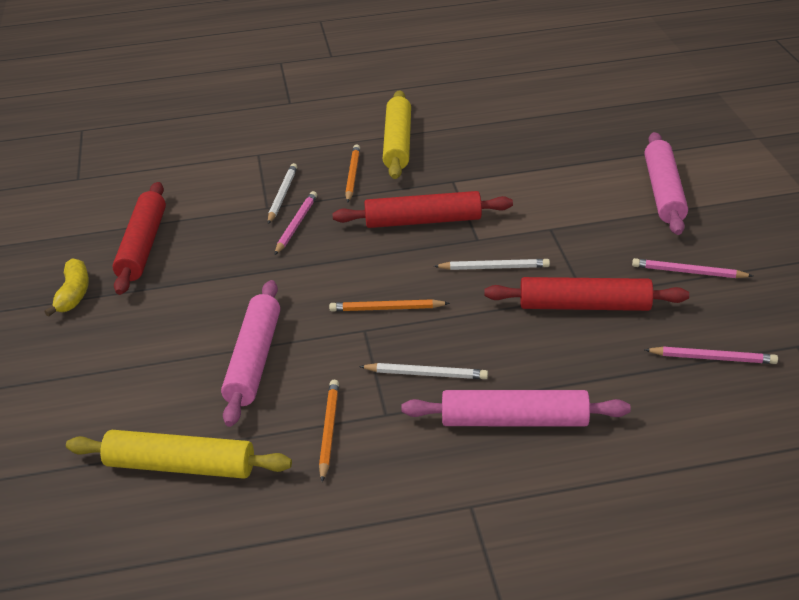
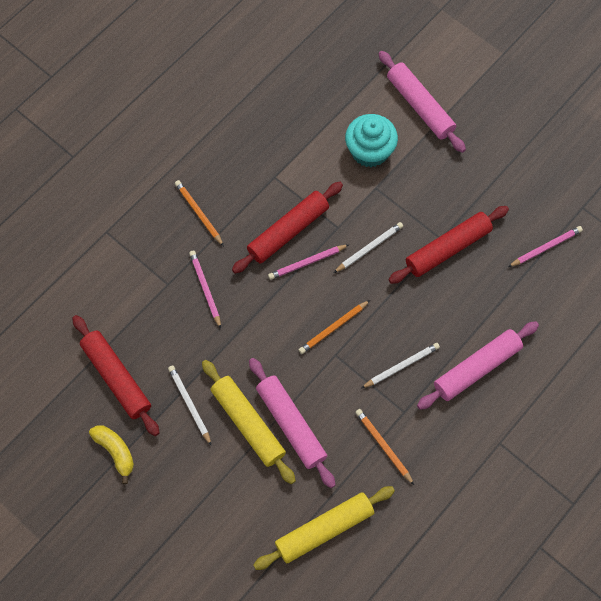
camera: 40 degrees left, 30 degrees up
white pencil [268,163,297,224] -> white pencil moved to [168,365,212,446]
yellow rolling pin [383,90,411,179] -> yellow rolling pin moved to [202,360,296,484]
pink pencil [632,258,753,278] -> pink pencil moved to [268,244,349,280]
none -> turquoise cupcake [345,114,398,167]

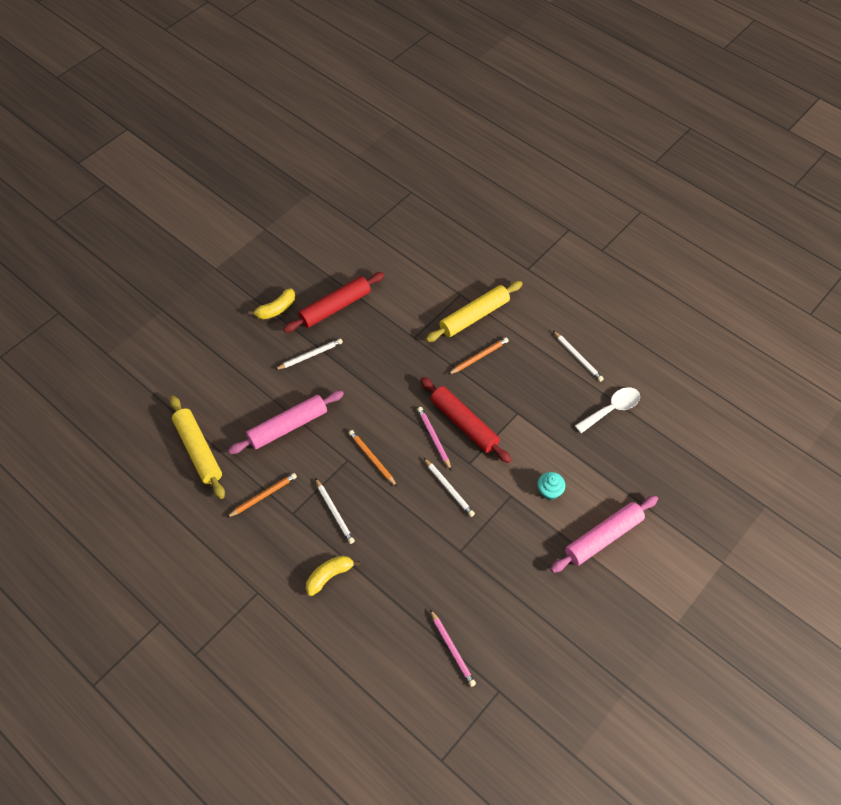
camera: 90 degrees right, 10 degrees down
pink pencil [189,250,221,329] -> none
yellow rolling pin [202,360,296,484] -> yellow rolling pin moved to [426,281,523,342]
turquoise cupcake [345,114,398,167] -> turquoise cupcake [537,472,565,500], size x0.56
red rolling pin [388,206,509,284] -> none
pink rolling pin [417,321,539,410] -> yellow banana [306,556,360,596]
none -> white pencil [553,331,604,382]
none -> white spoon [575,387,640,433]

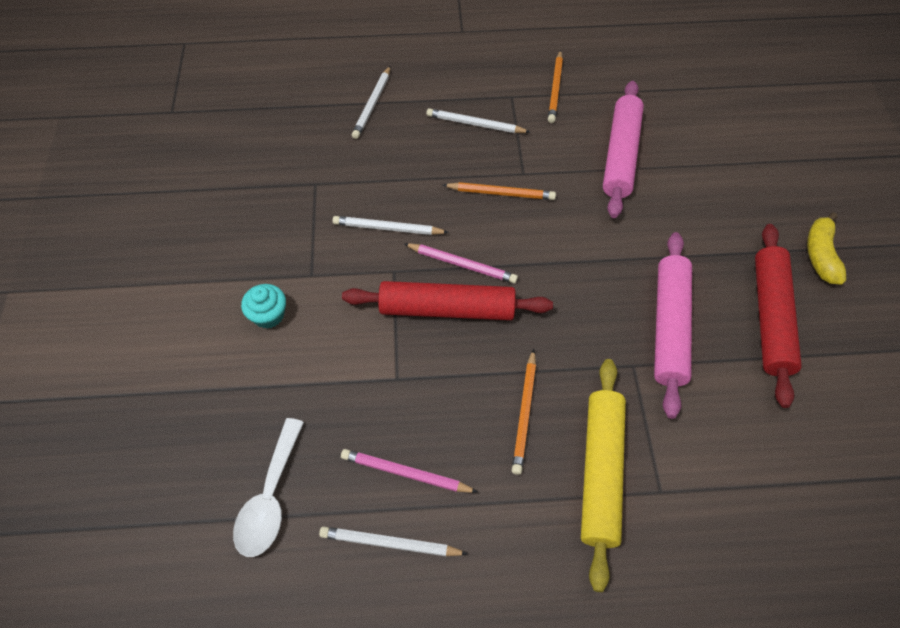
camera: 135 degrees right, 0 degrees up
yellow rolling pin [170,396,225,499] -> none
white pencil [275,339,343,370] -> white pencil moved to [352,66,390,139]
yellow banana [306,556,360,596] -> none
pink pencil [430,609,476,687] -> pink pencil moved to [341,449,478,493]
pink rolling pin [550,496,658,573] -> pink rolling pin moved to [654,232,692,419]

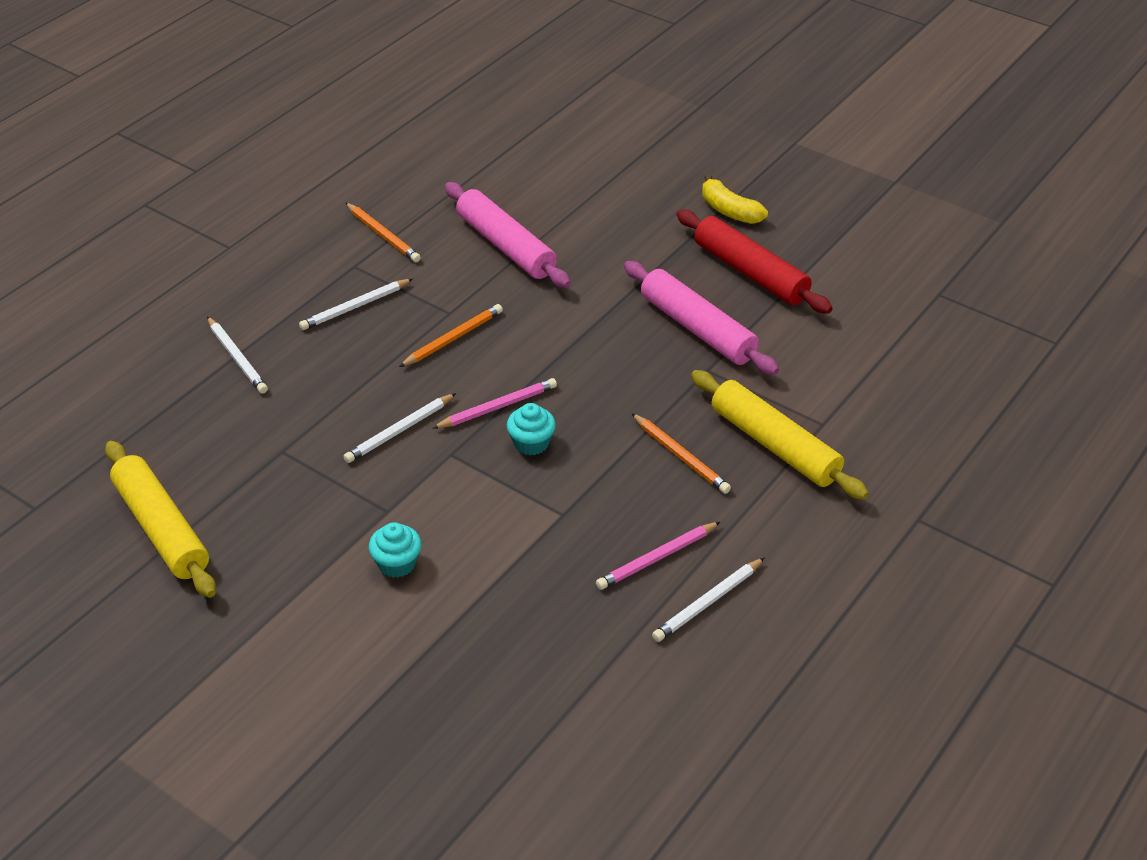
camera: 50 degrees left, 15 degrees down
white spoon [233,418,304,557] -> none
red rolling pin [342,281,553,320] -> turquoise cupcake [507,403,556,455]
none -> yellow rolling pin [105,441,216,598]

